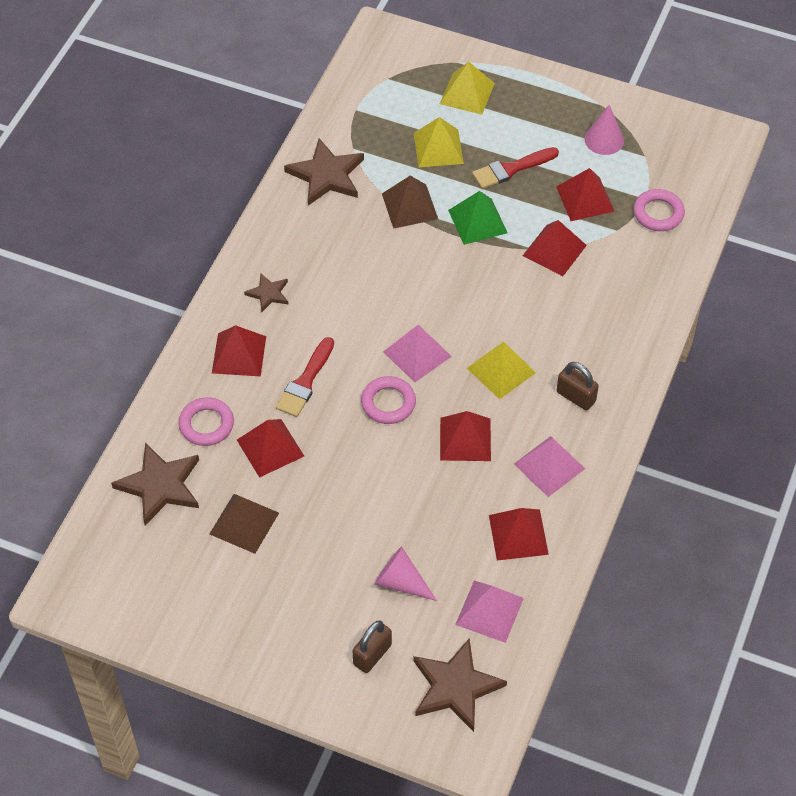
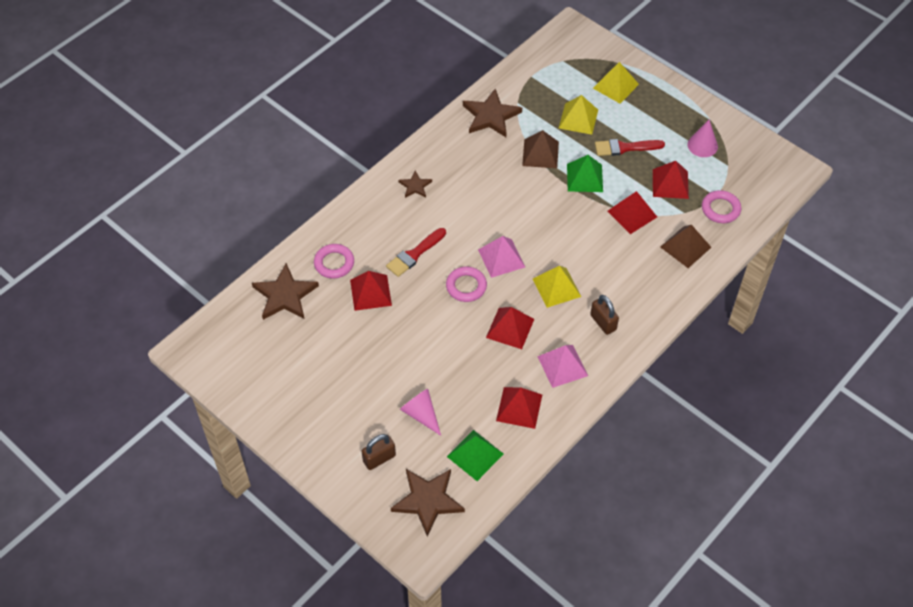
camera: 20 degrees right, 0 degrees up
brown pyramid [210,494,279,554] -> brown pyramid moved to [660,225,711,268]
red pyramid [212,325,266,377] -> none
pink pyramid [455,581,524,643] -> green pyramid [447,430,503,481]

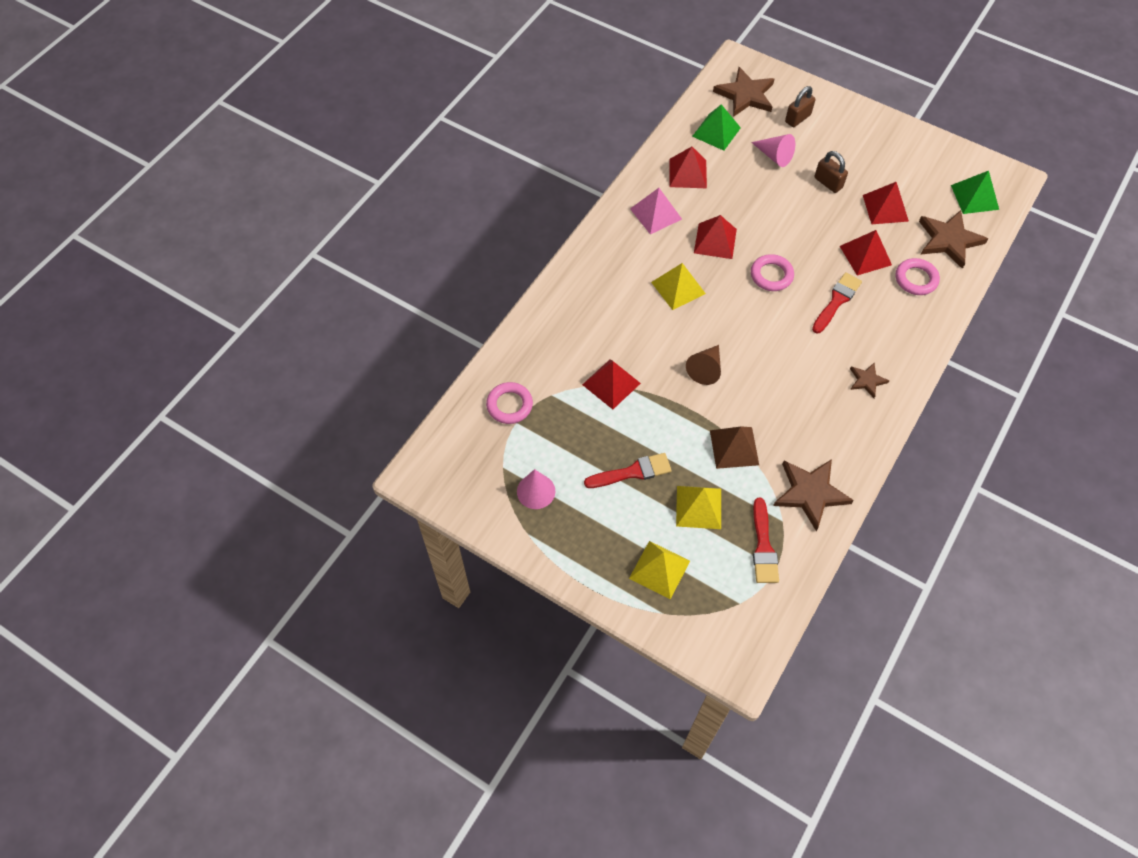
camera: 170 degrees right, 5 degrees up
pink pyramid [478,236,525,278] -> none
green pyramid [567,155,603,192] -> green pyramid moved to [951,171,999,214]
brown padlock [590,295,619,335] -> brown padlock moved to [815,151,848,193]
red pyramid [653,161,689,199] -> red pyramid moved to [863,182,909,224]
brown pyramid [660,225,711,268] -> none
none -> brown cone [686,345,721,385]
none -> red brush [753,498,779,583]

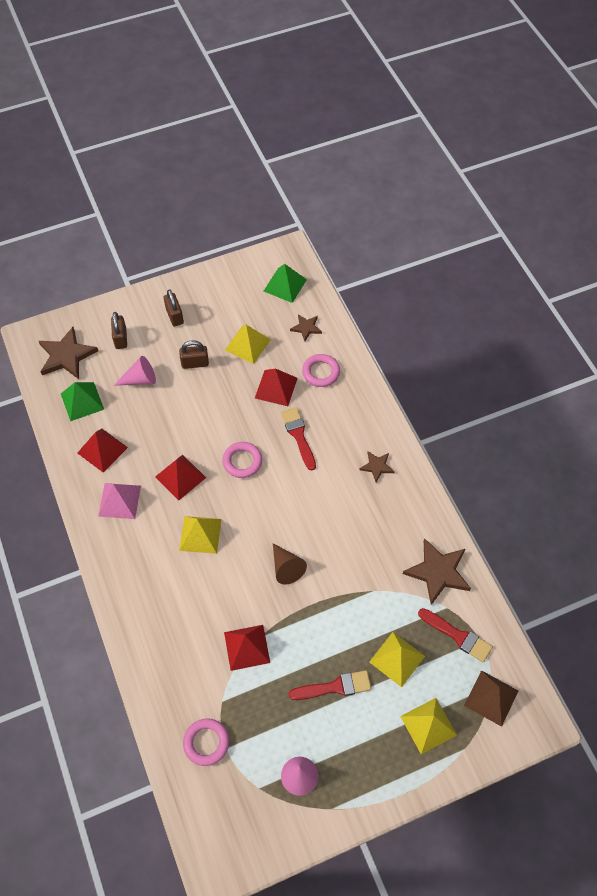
camera: 55 degrees left, 0 degrees up
red brush [584,453,672,488] -> red brush turned 60 degrees clockwise [289,670,371,700]
brown pyramid [710,427,759,469] -> brown pyramid moved to [464,670,518,727]
red pyramid [863,182,909,224] -> yellow pyramid [225,325,271,364]
brown star [919,210,988,269] -> brown star [290,314,322,341], size x0.54
none -> brown padlock [164,289,184,326]

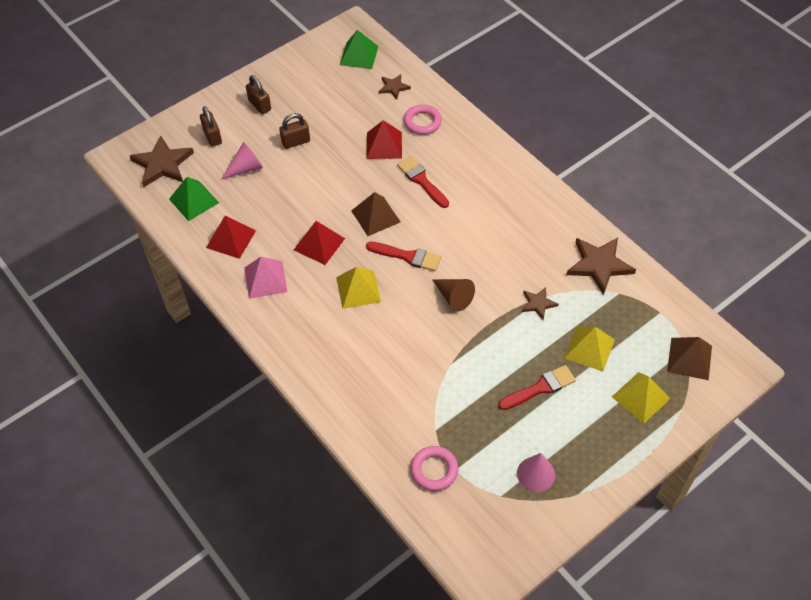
camera: 15 degrees left, 5 degrees down
pink ring [222,442,262,478] -> brown pyramid [351,192,400,236]
red pyramid [224,625,270,671] -> none
yellow pyramid [225,325,271,364] -> none
brown star [360,451,395,482] -> brown star moved to [522,287,559,320]
red brush [418,608,493,662] -> red brush moved to [366,242,441,271]

